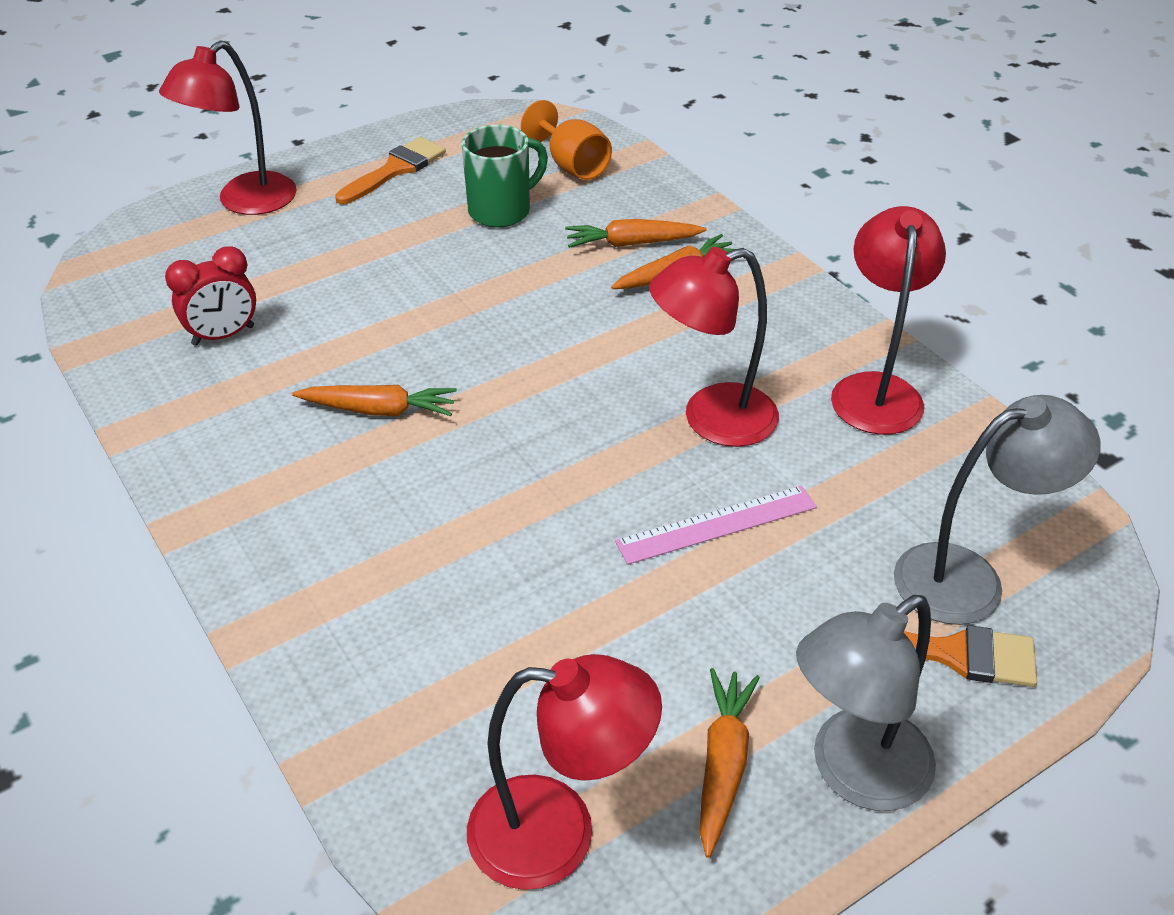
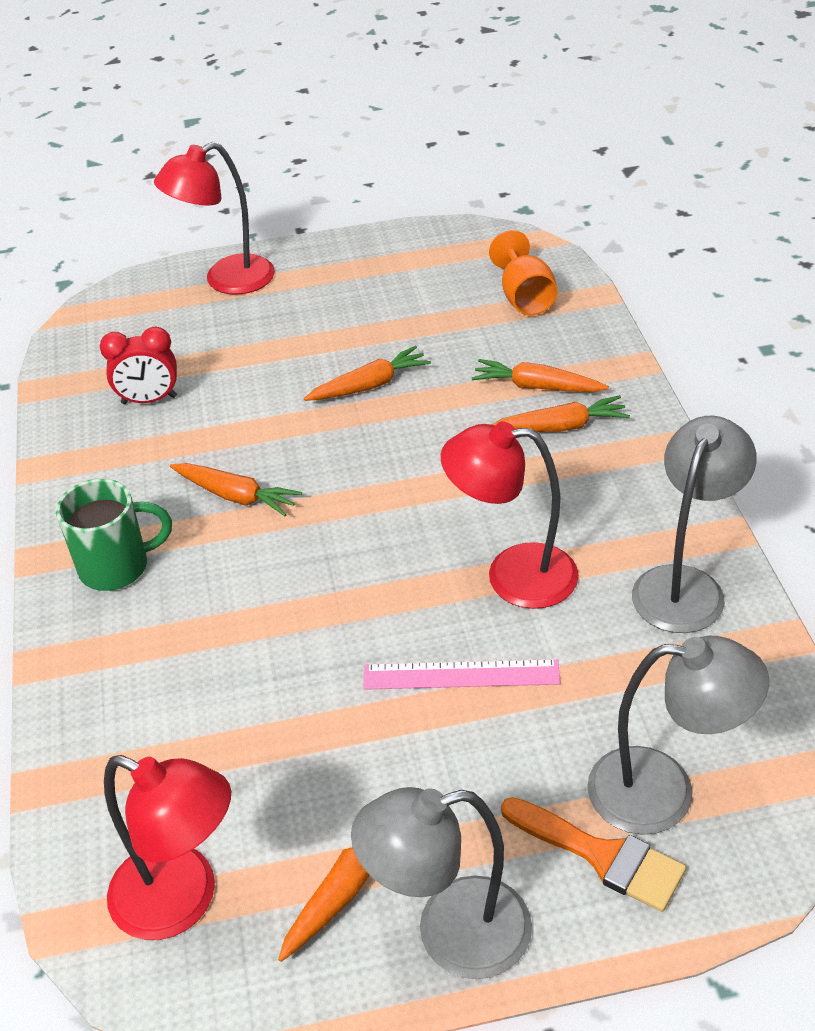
camera: 25 degrees right, 0 degrees up
orange brush [335,137,446,204] -> none
green mug [462,125,548,227] -> green mug moved to [56,479,172,591]
red lamp [831,206,946,435] -> grey lamp [632,416,757,633]
none -> orange carrot [304,346,431,401]

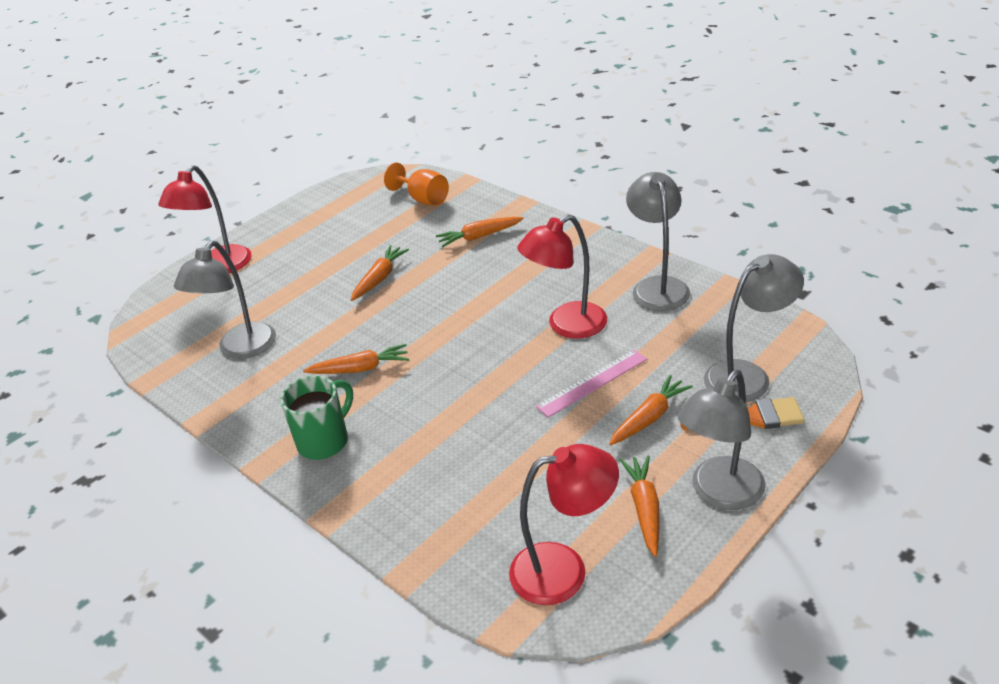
camera: 35 degrees left, 5 degrees down
red clock [100,327,177,404] -> grey lamp [174,240,276,359]
orange carrot [491,395,630,432] -> orange carrot moved to [609,375,693,446]

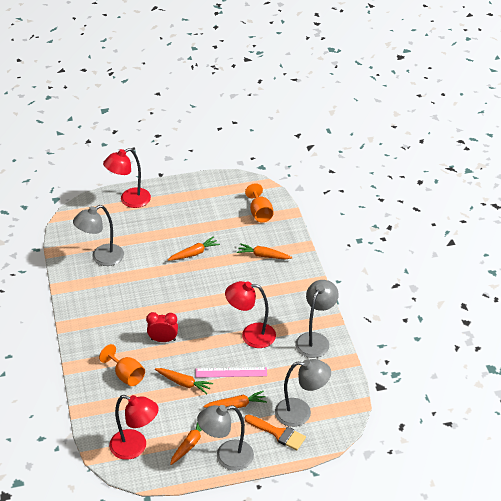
camera: 30 degrees right, 5 degrees up
green mug [280,376,353,460] -> none
orange carrot [303,344,409,374] -> orange carrot moved to [155,368,213,394]
none -> orange goblet [99,344,145,386]
none -> red clock [146,312,178,342]

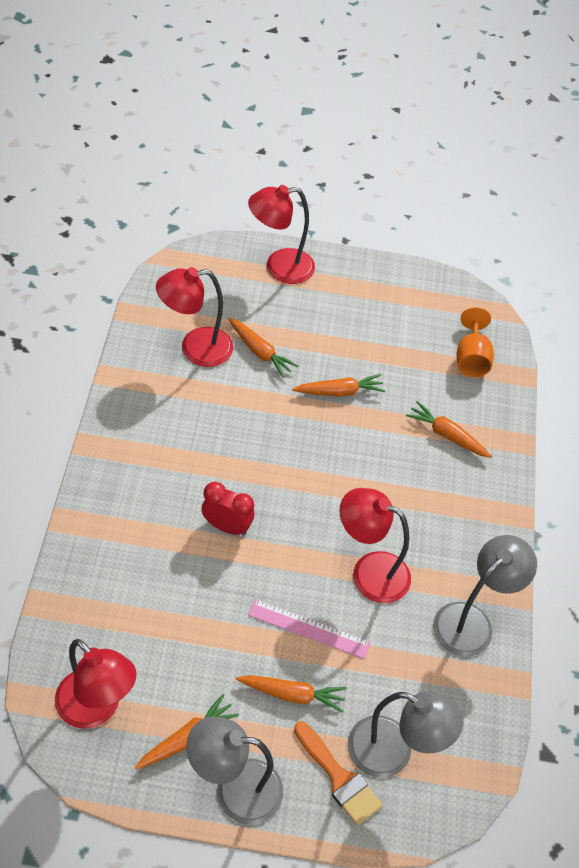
camera: 15 degrees right, 10 degrees up
grey lamp [73,205,124,266] -> red lamp [156,267,233,367]
orange goblet [99,344,145,386] -> none
orange carrot [155,368,213,394] -> orange carrot moved to [228,318,298,378]

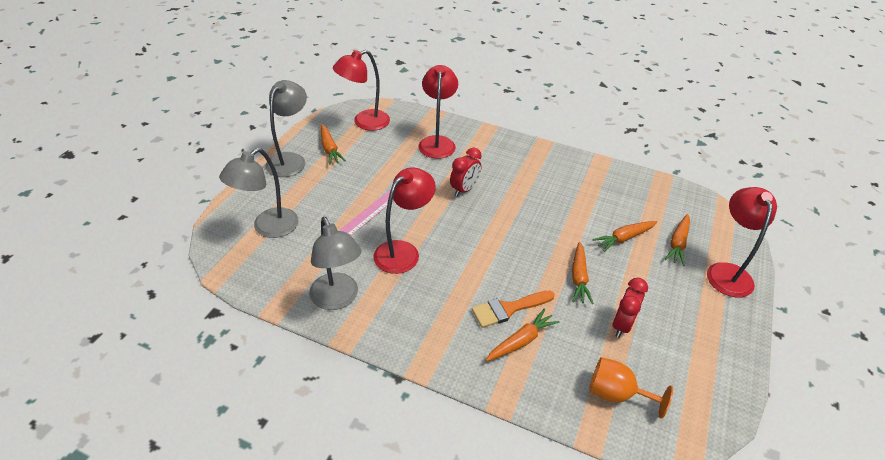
camera: 110 degrees right, 10 degrees down
red lamp [156,267,233,367] -> red lamp moved to [418,65,458,159]
orange carrot [236,675,347,713] -> orange carrot moved to [665,214,690,266]
orange brush [294,721,383,826] -> orange brush moved to [472,290,555,328]
none -> red clock [612,278,648,338]

